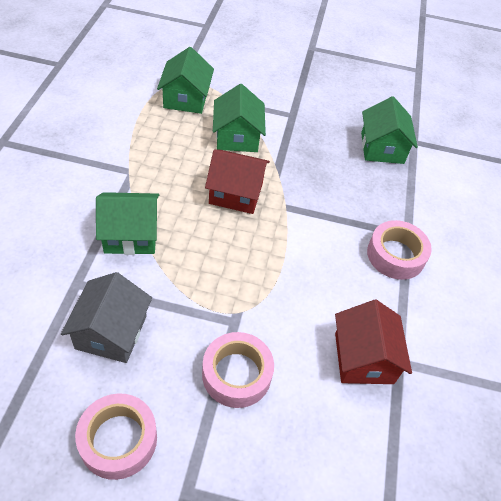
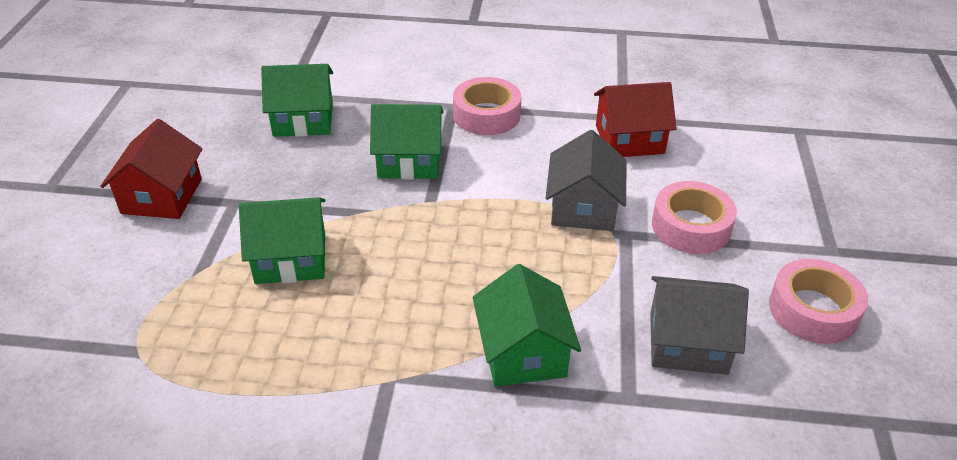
camera: 90 degrees left, 10 degrees down
green house [157,47,214,114] -> green house moved to [370,104,444,179]
red house [205,150,270,214] -> red house moved to [100,119,203,219]
none -> grey house [546,130,626,231]

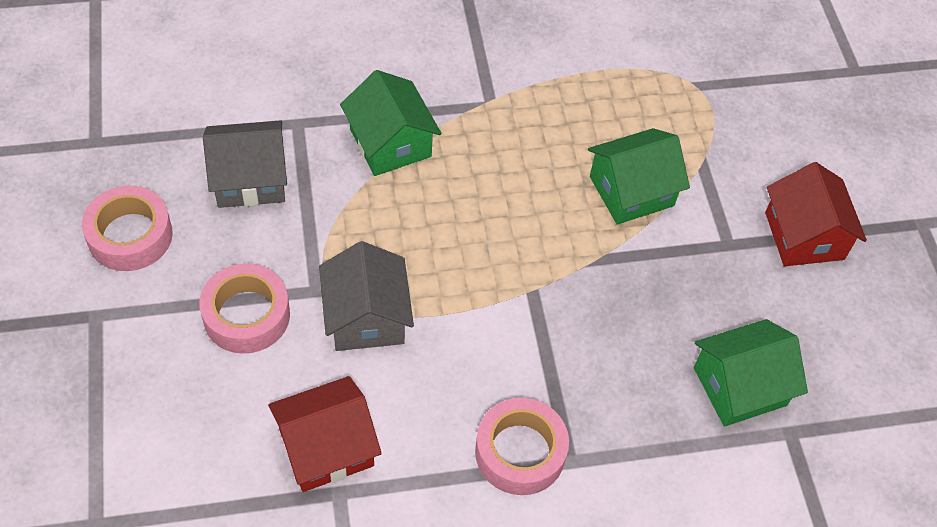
camera: 160 degrees right, 15 degrees up
green house [370,104,444,179] -> none

